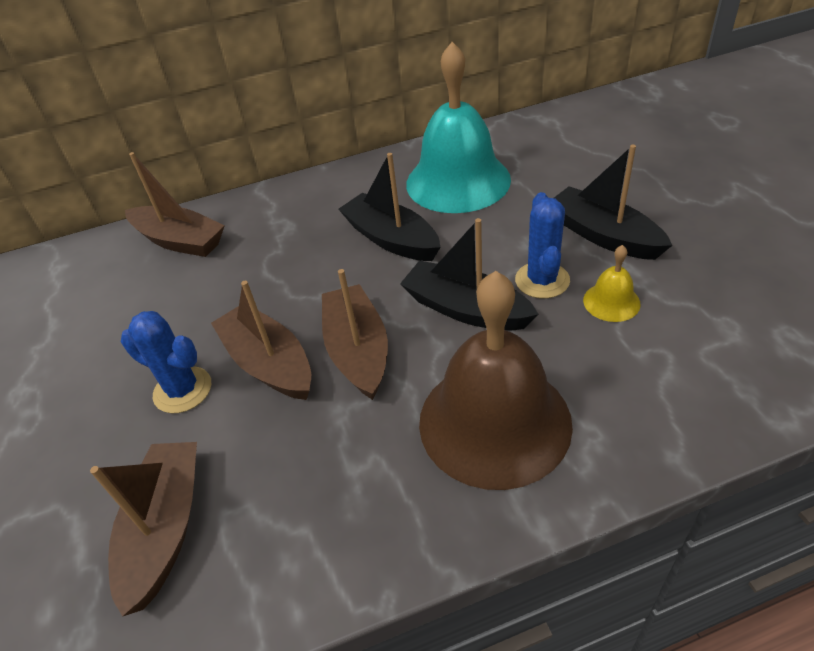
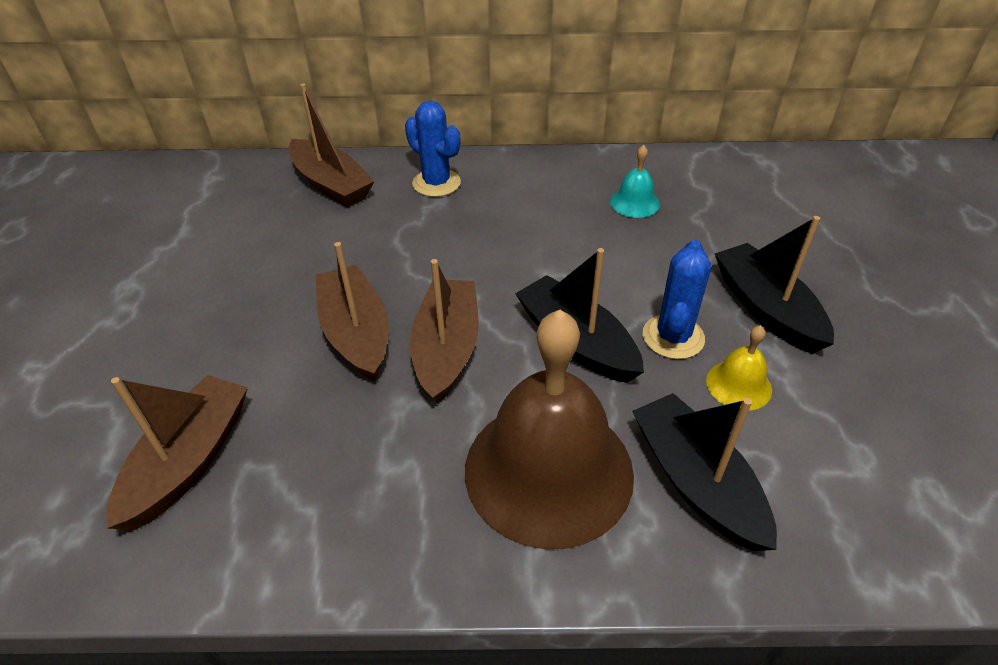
camera: 15 degrees right, 0 degrees up
blue cactus [121,311,211,413] -> blue cactus moved to [405,101,461,197]
black boat [338,153,440,261] -> black boat moved to [632,393,777,551]
turquoise bell [406,42,511,213] -> turquoise bell [610,145,660,218], size x0.42

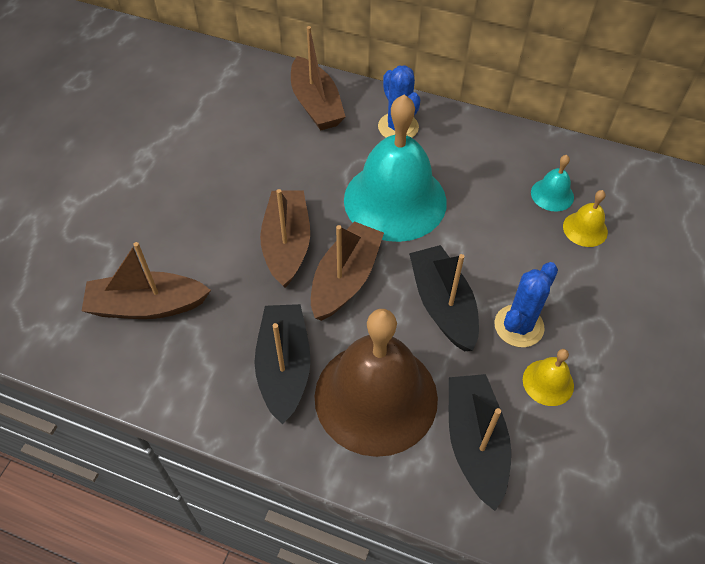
camera: 20 degrees right, 10 degrees up
brown boat [106,375,248,530] -> brown boat turned 135 degrees counterclockwise [82,242,211,319]
black boat [715,216,834,354] -> black boat moved to [254,304,311,424]
none -> turquoise bell [344,94,447,242]
none -> yellow bell [563,190,608,247]

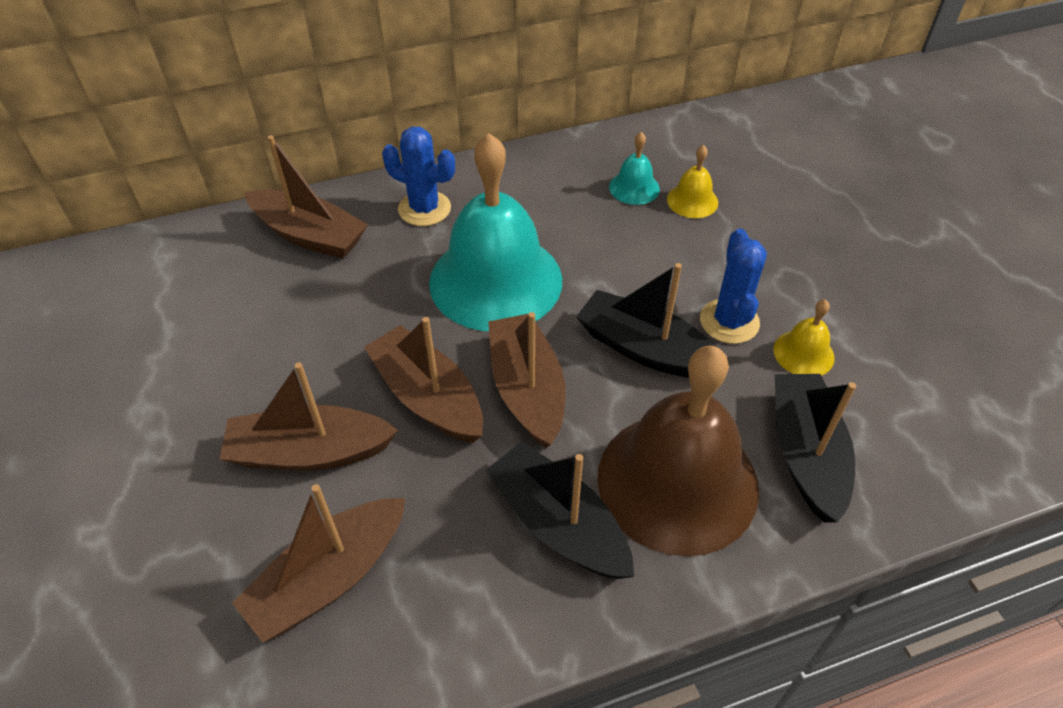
camera: 40 degrees left, 5 degrees down
black boat [449,374,511,511] -> black boat turned 45 degrees clockwise [775,374,856,523]
none -> brown boat [220,362,398,471]

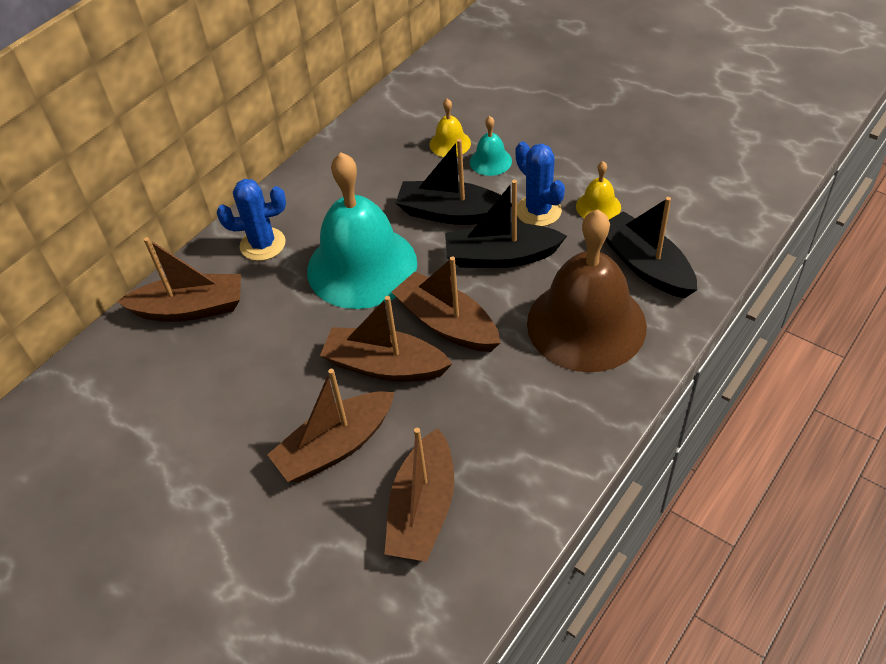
camera: 30 degrees left, 0 degrees up
black boat [485,441,634,579] -> black boat moved to [395,139,512,225]
turquoise bell [609,132,660,205] -> turquoise bell moved to [470,116,512,176]

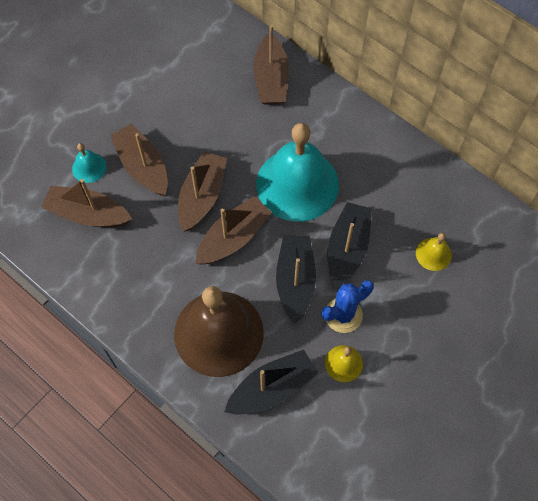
camera: 90 degrees right, 15 degrees up
blue cactus [217,179,286,261] -> none
turquoise bell [470,116,512,176] -> turquoise bell moved to [72,143,107,183]

